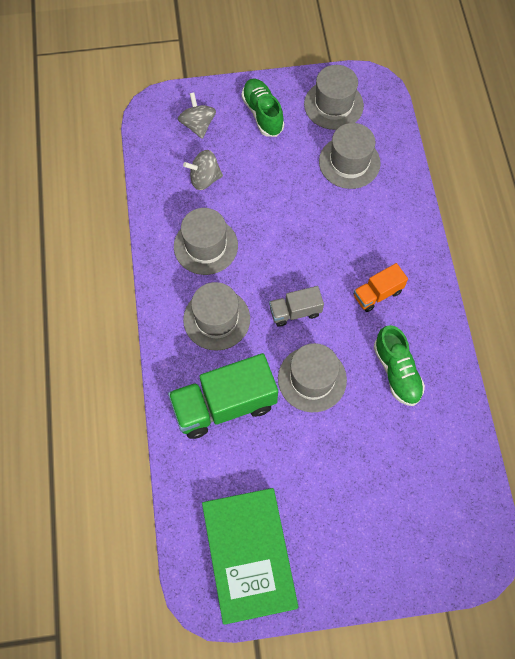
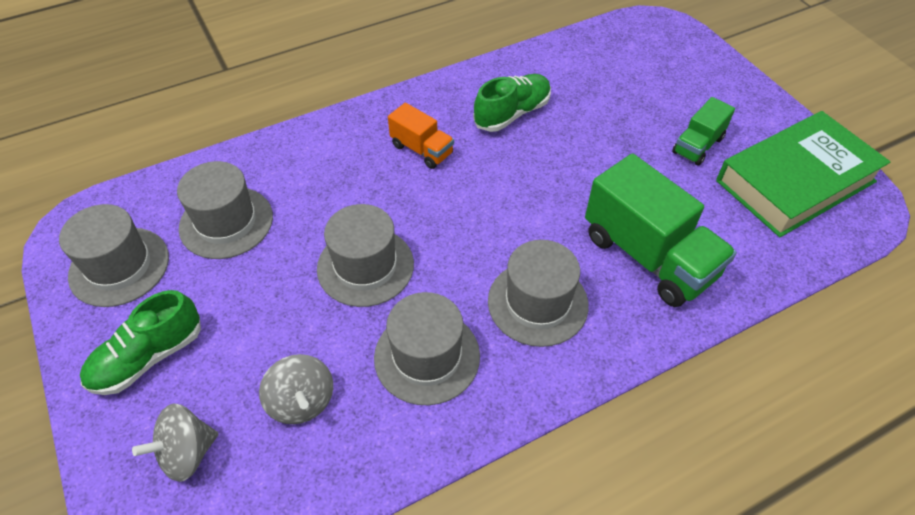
camera: 110 degrees left, 15 degrees down
grey truck [269,286,324,327] -> none
grey hat [278,343,347,412] -> grey hat moved to [317,204,414,307]
none -> green truck [672,97,735,166]

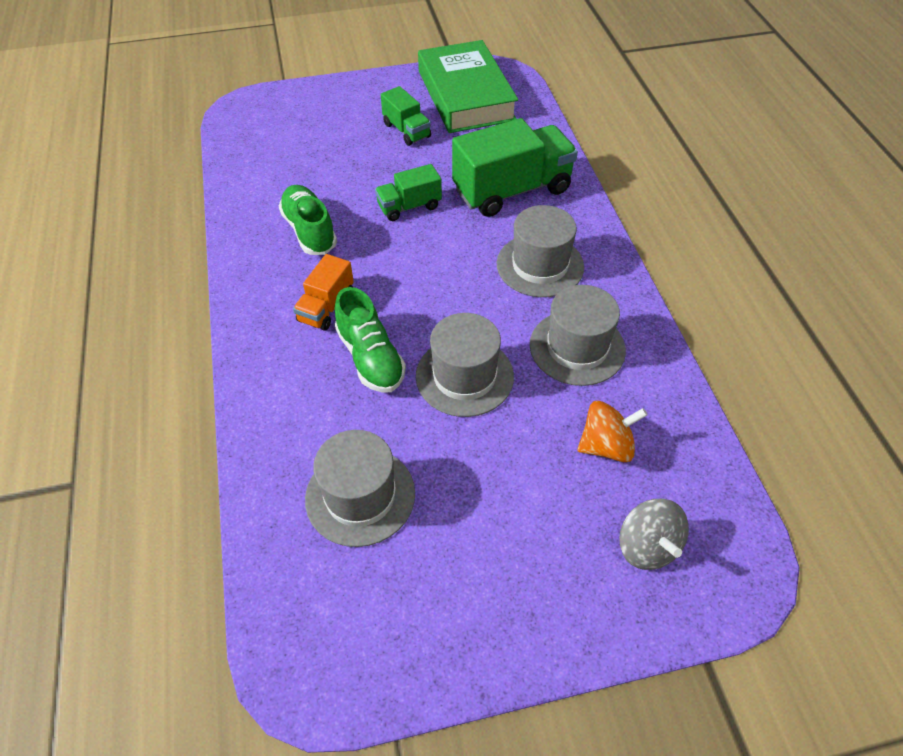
camera: 75 degrees left, 0 degrees up
grey hat [59,204,169,307] -> none
green shoe [80,290,201,395] -> green shoe moved to [335,287,406,393]
grey spinning top [259,354,333,424] -> orange spinning top [577,401,648,462]
orange truck [388,103,454,169] -> orange truck turned 150 degrees clockwise [293,254,354,331]
none -> green truck [375,164,442,221]

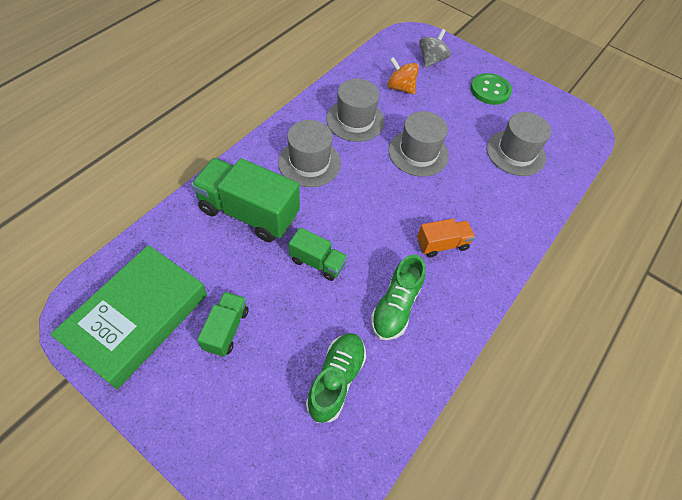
camera: 135 degrees left, 5 degrees up
green shoe [335,287,406,393] -> green shoe moved to [306,333,366,423]
none -> green button [470,73,512,105]

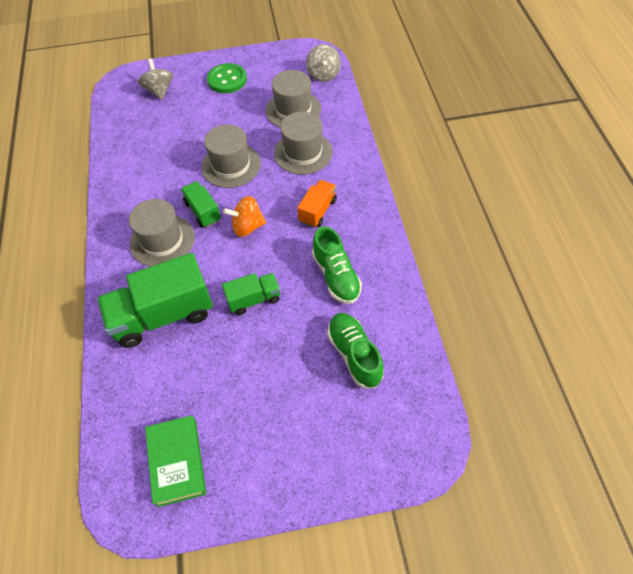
camera: 40 degrees left, 0 degrees up
green book [50,245,207,389] -> green book [145,415,206,507], size x0.61
green truck [197,292,248,357] -> green truck moved to [181,181,221,228]
grey hat [326,79,385,142] -> grey hat moved to [274,112,333,175]
orange spinning top [387,57,419,94] -> orange spinning top moved to [223,196,266,237]
none -> grey spinning top [306,44,341,82]

